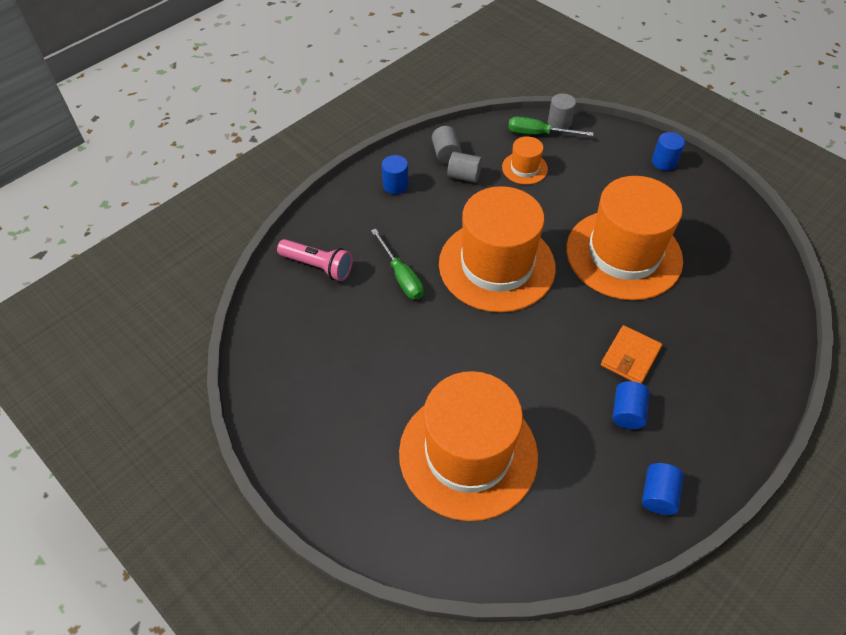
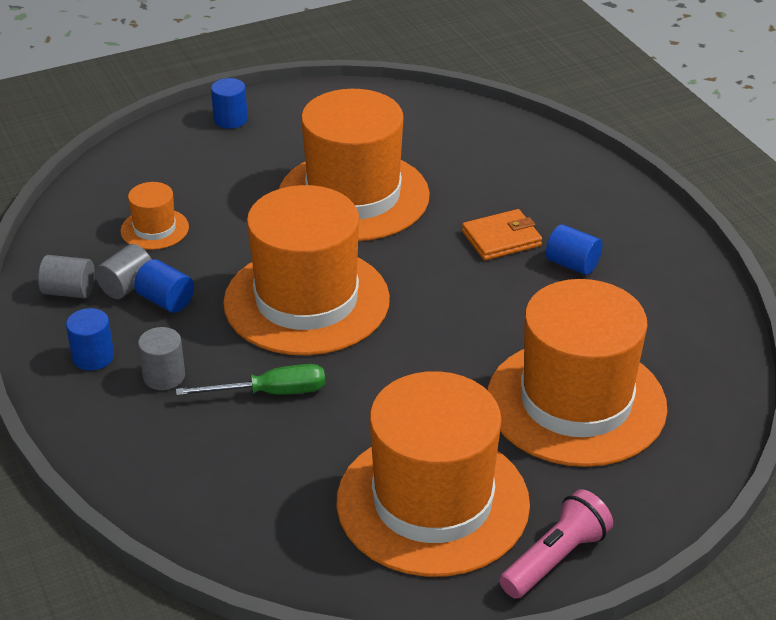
camera: 70 degrees left, 15 degrees down
pink flashlight [277,239,353,281] -> pink flashlight moved to [499,489,613,599]
green screwdriver [508,117,593,136] -> none
grey cylinder [548,93,576,129] -> grey cylinder moved to [138,327,185,390]
orange wallet [601,325,662,384] -> orange wallet turned 75 degrees counterclockwise [462,209,542,260]
blue cylinder [642,463,684,515] -> blue cylinder moved to [134,259,194,313]
none -> orange hat [337,371,530,577]

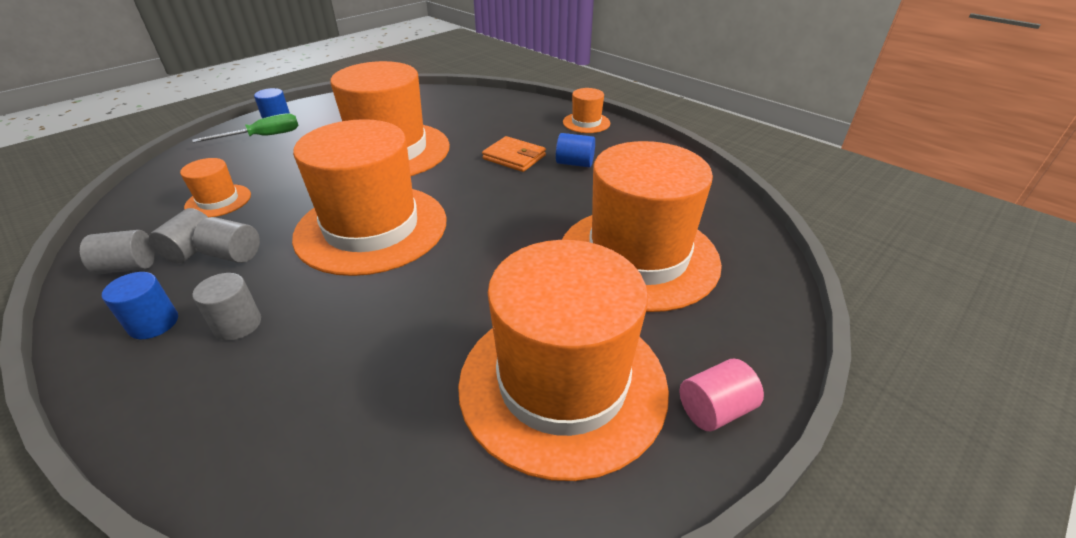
camera: 20 degrees left, 0 degrees up
blue cylinder [134,259,194,313] -> grey cylinder [193,217,260,263]
green screwdriver [176,364,325,396] -> green screwdriver moved to [192,113,299,143]
orange wallet [462,209,542,260] -> orange wallet turned 75 degrees clockwise [482,136,546,172]
pink flashlight [499,489,613,599] -> pink cylinder [680,359,764,431]
none -> orange hat [563,88,610,133]

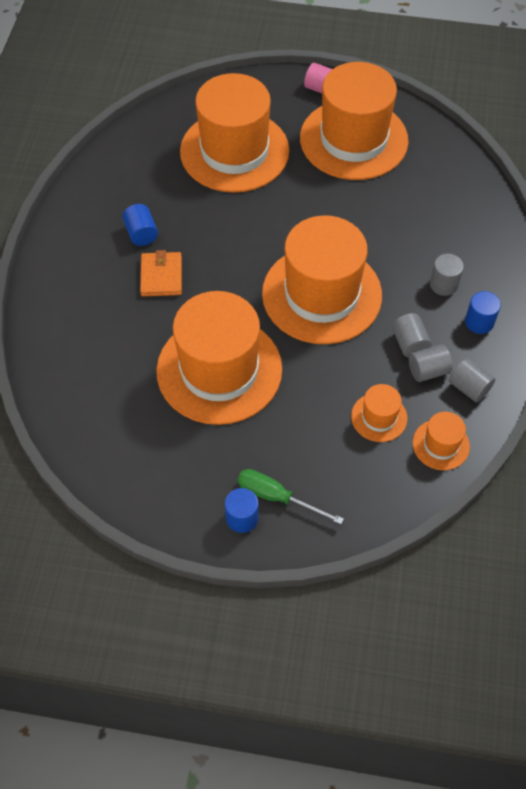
camera: 125 degrees left, 20 degrees up
orange hat [563,88,610,133] -> orange hat moved to [413,412,470,470]

